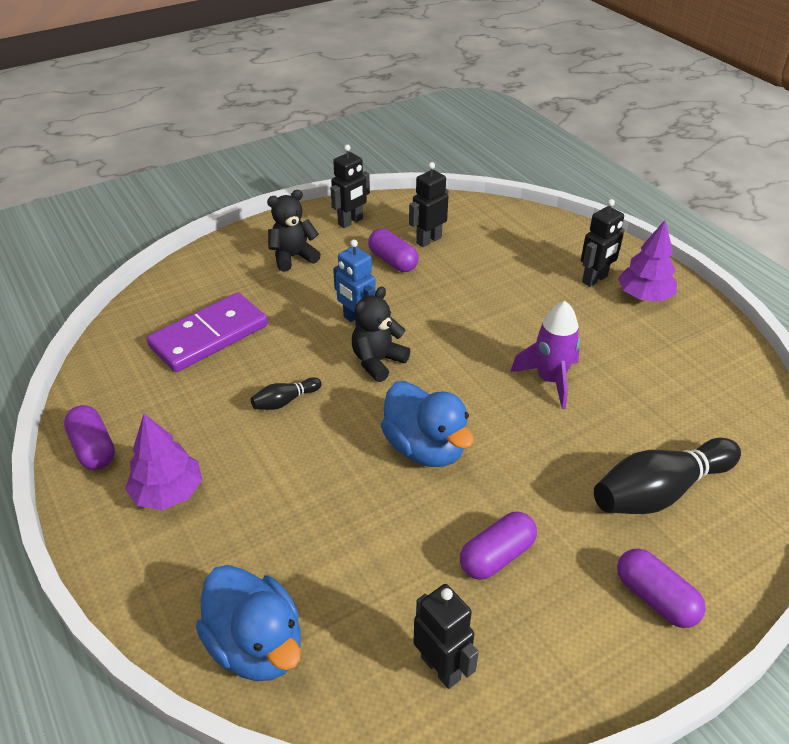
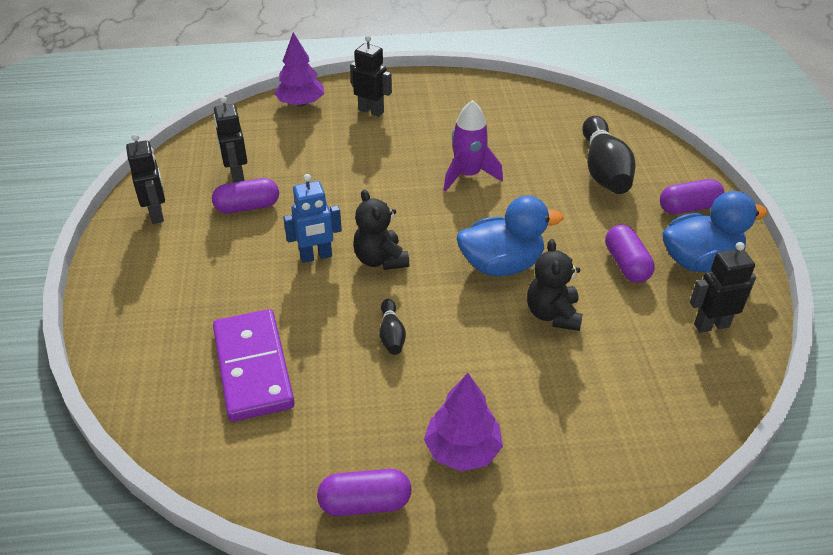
camera: 65 degrees left, 0 degrees up
blue duck [196,565,301,681] -> blue duck moved to [662,191,767,272]
black teddy bear [267,190,321,272] -> black teddy bear moved to [527,239,583,331]
black robot [581,199,625,287] -> black robot turned 45 degrees counterclockwise [350,35,392,117]
purple tree [618,220,677,301] -> purple tree moved to [274,32,324,107]

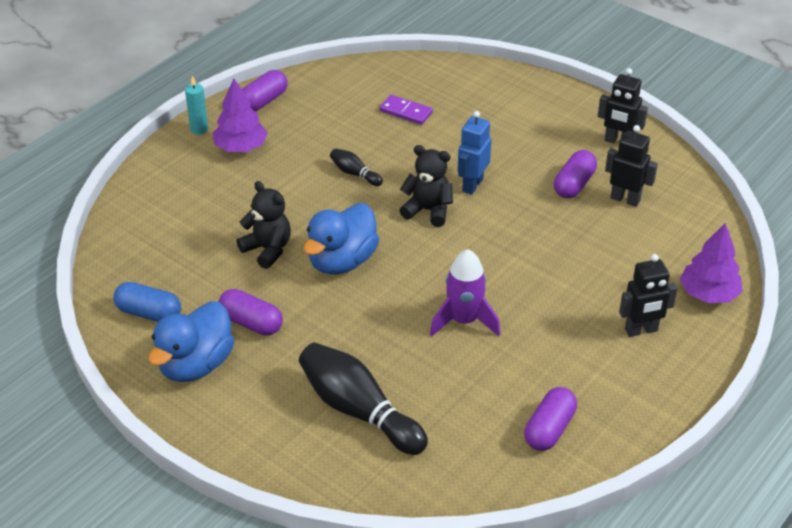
camera: 135 degrees right, 0 degrees up
purple domino [213,309,295,422] -> purple domino [380,95,433,125], size x0.52
purple capsule [660,179,724,214] -> purple capsule moved to [524,387,577,451]
black robot [690,242,756,333] -> blue capsule [113,282,181,322]
none -> turquoise candle [185,76,208,135]

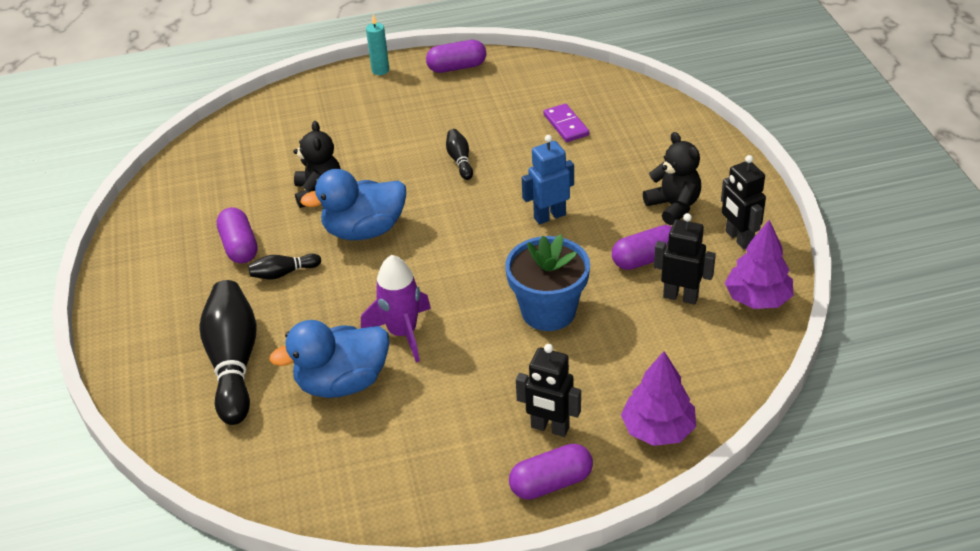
camera: 40 degrees right, 0 degrees up
blue capsule [113,282,181,322] -> none
blue duck [149,301,234,382] -> blue duck moved to [269,320,389,398]
purple tree [213,79,268,152] -> purple tree moved to [725,220,793,309]
black teddy bear [399,145,453,227] -> black teddy bear moved to [643,132,701,225]
purple capsule [524,387,577,451] -> purple capsule moved to [509,444,593,500]
black robot [605,125,658,207] -> black robot turned 45 degrees counterclockwise [654,213,716,305]
none -> black bowling pin [248,254,321,279]
none -> blue flower pot [505,234,590,331]

